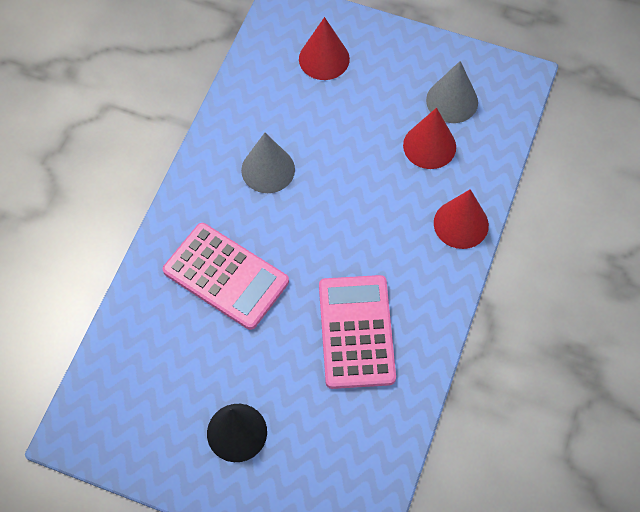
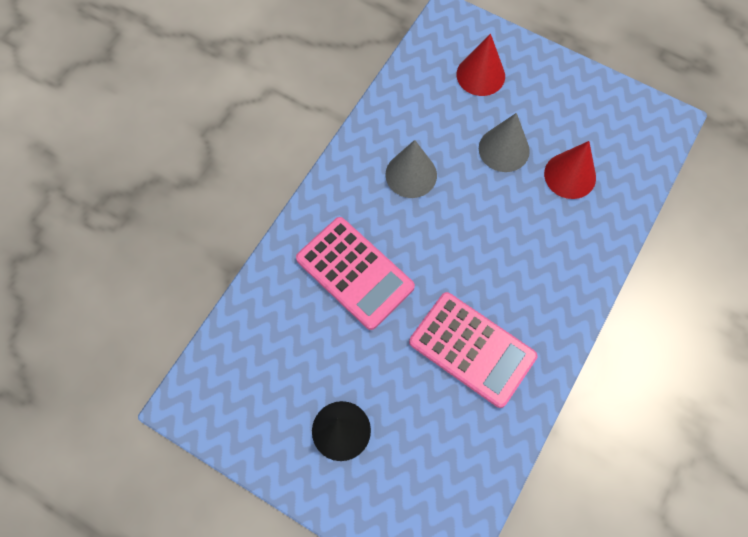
camera: 10 degrees right, 5 degrees up
pink calculator [319,275,396,389] -> pink calculator turned 120 degrees clockwise [409,292,538,408]
grey cone [426,61,478,123] -> grey cone moved to [479,113,530,172]
red cone [434,189,489,249] -> none

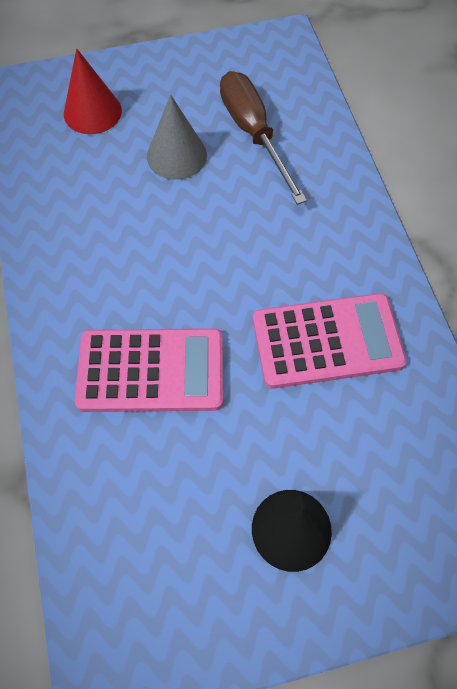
camera: 45 degrees left, 5 degrees down
grey cone [385,140,437,198] -> none
red cone [544,141,596,199] -> brown screwdriver [220,71,307,205]

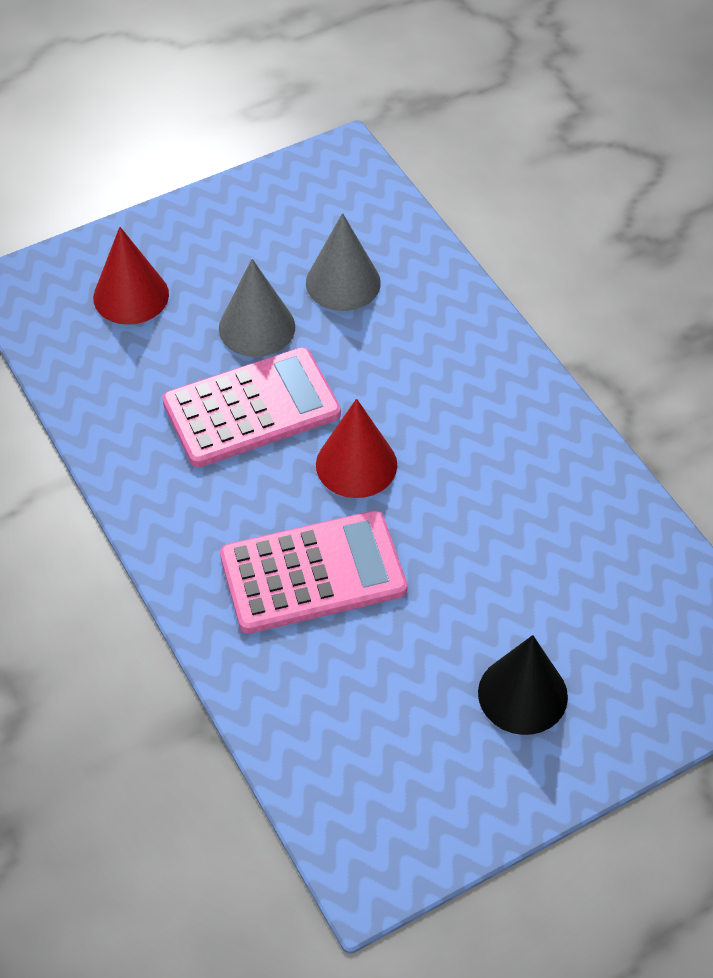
camera: 15 degrees left, 10 degrees down
brown screwdriver [220,71,307,205] -> grey cone [306,213,381,311]
pink calculator [253,293,407,389] -> pink calculator moved to [162,347,341,467]
none -> red cone [316,399,397,498]

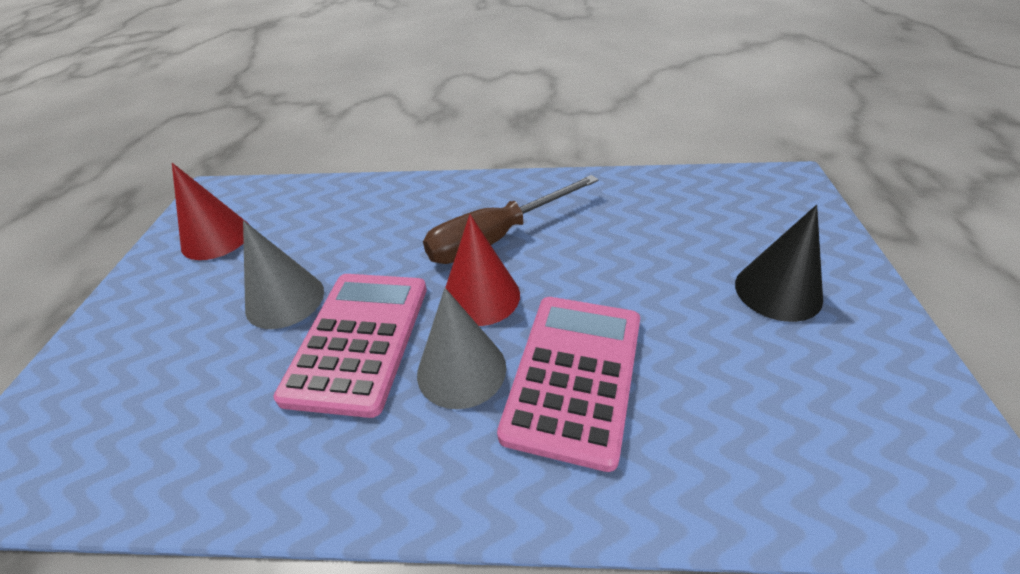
camera: 55 degrees left, 10 degrees down
red cone [93,227,169,325] -> red cone moved to [172,163,248,260]
grey cone [306,213,381,311] -> grey cone moved to [417,288,506,409]
none -> brown screwdriver [423,175,599,264]

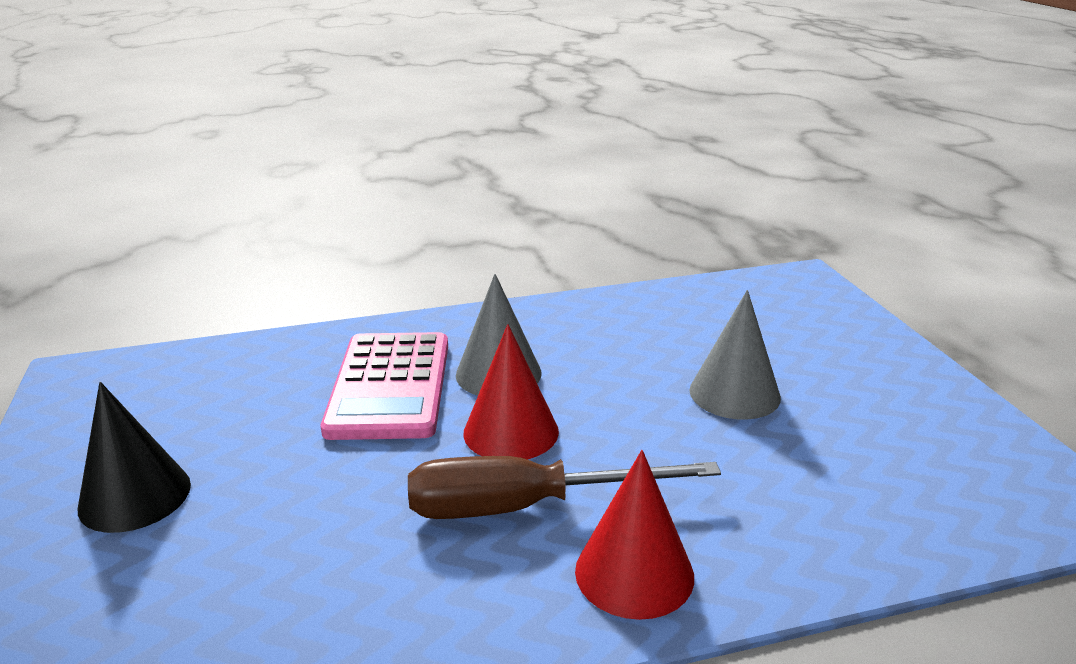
camera: 160 degrees right, 15 degrees down
red cone [172,163,248,260] -> red cone moved to [575,450,694,620]
pink calculator [273,274,427,418] -> none
brown screwdriver [423,175,599,264] -> brown screwdriver turned 135 degrees counterclockwise [408,456,721,519]

